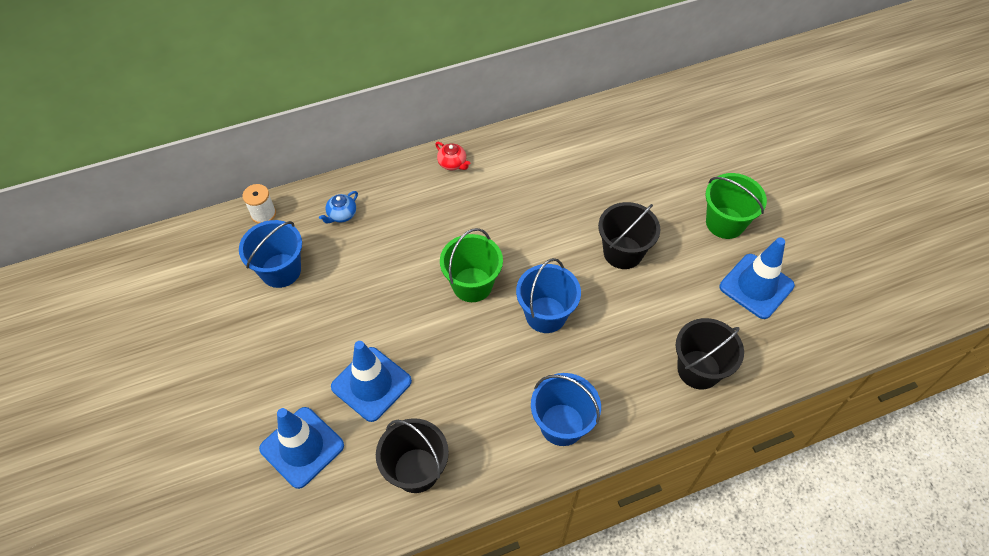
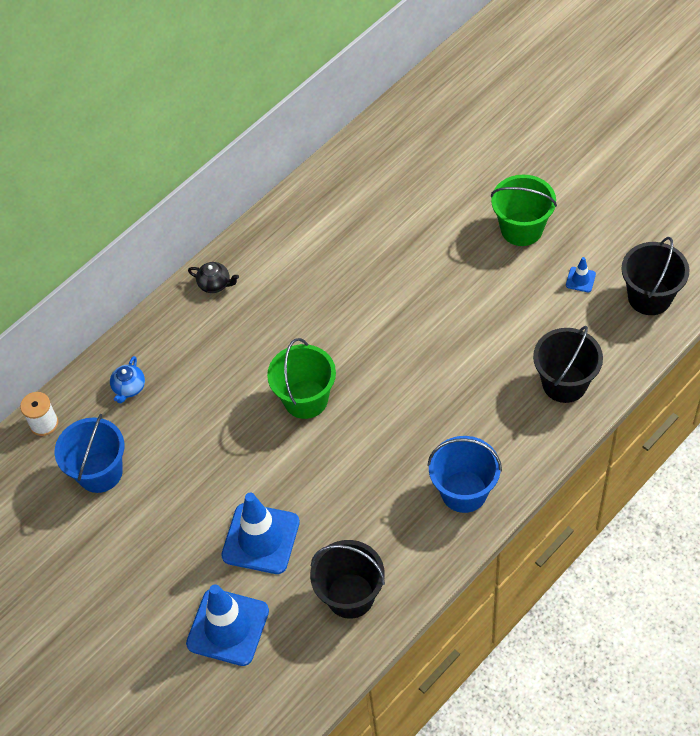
camera: 20 degrees left, 0 degrees up
red teapot [435,142,470,170] -> black teapot [188,262,239,293]
blue bucket [516,258,581,333] -> none
black bucket [598,202,660,269] -> black bucket moved to [622,237,689,315]
blue traffic cone [720,237,795,319] -> blue traffic cone [566,257,596,292], size x0.43

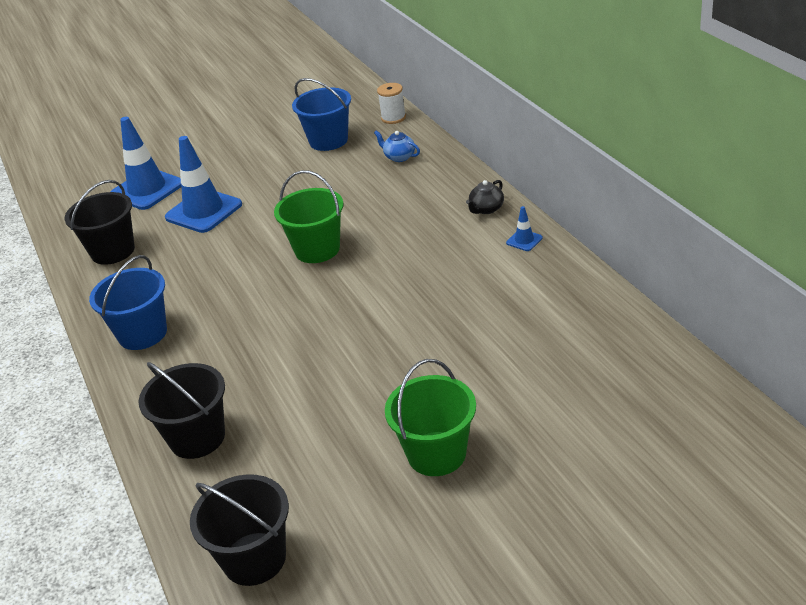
camera: 110 degrees right, 20 degrees down
blue traffic cone [566,257,596,292] -> blue traffic cone moved to [506,206,543,251]

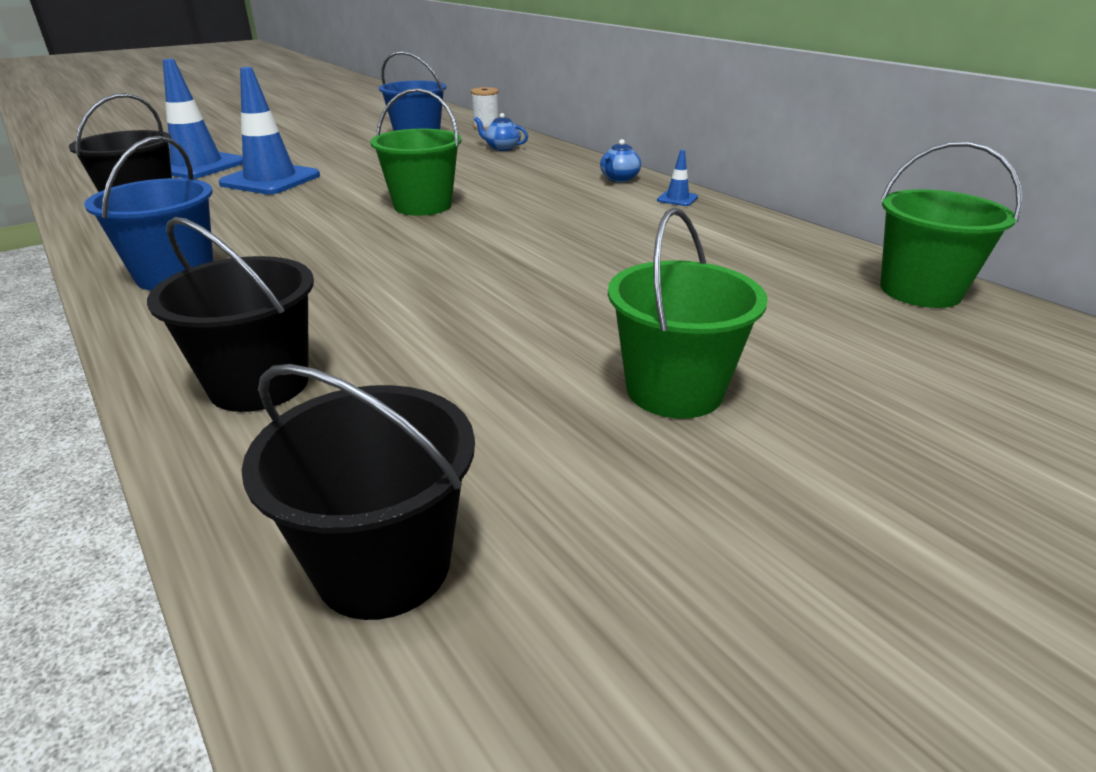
camera: 15 degrees left, 5 degrees down
black teapot [466,180,504,214] -> blue teapot [600,139,641,182]
none -> green bucket [880,142,1022,308]

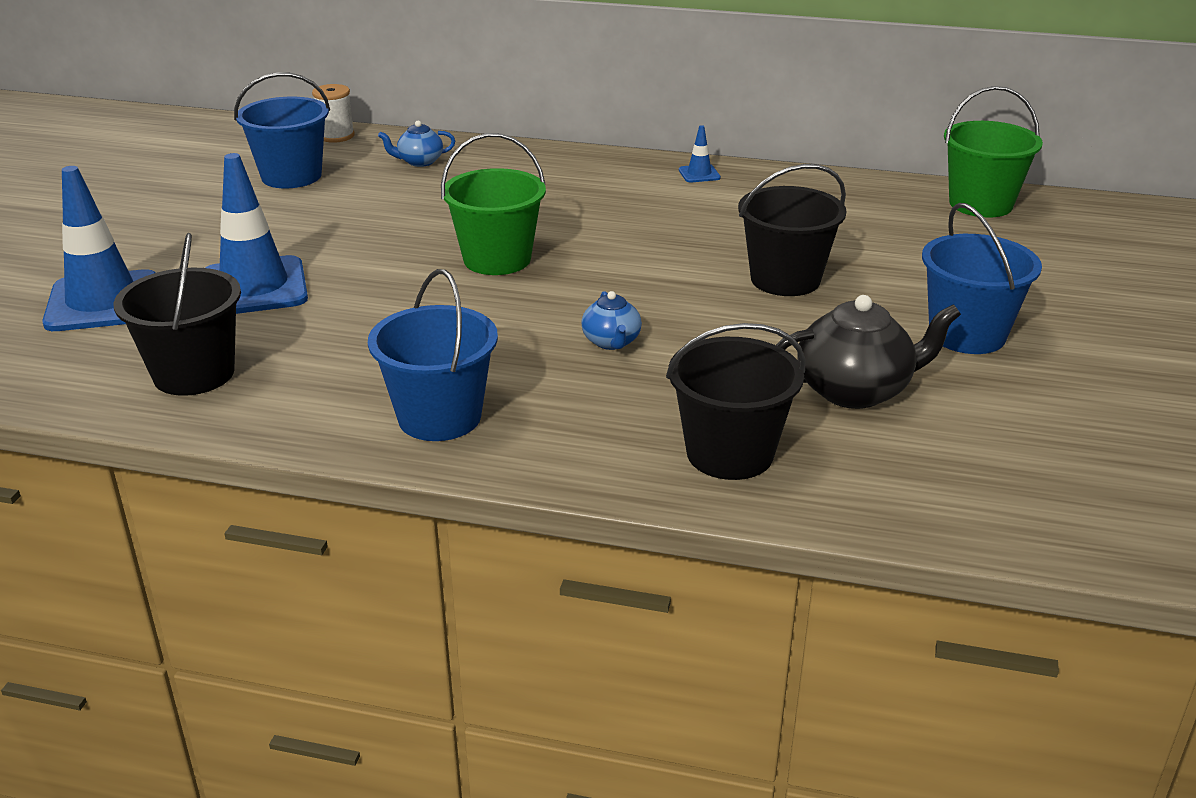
camera: 40 degrees left, 0 degrees up
black bucket [242,364,475,620] -> black bucket moved to [738,164,847,296]
blue teapot [600,139,641,182] -> blue teapot moved to [581,291,642,350]
green bucket [608,208,768,419] -> blue bucket [922,203,1042,354]
none -> black teapot [776,295,961,409]

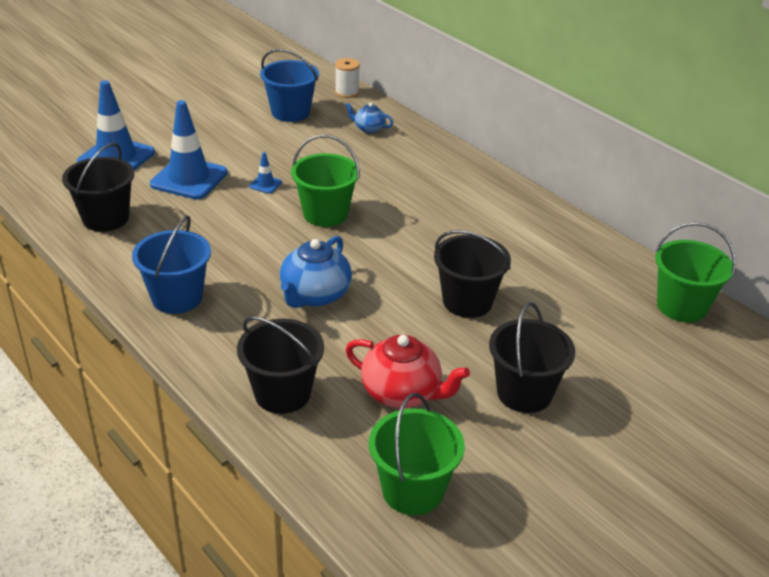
camera: 35 degrees right, 5 degrees up
blue teapot [581,291,642,350] -> blue teapot [280,236,352,308], size x1.81
blue traffic cone [679,125,721,182] -> blue traffic cone moved to [249,152,282,194]
black teapot [776,295,961,409] -> red teapot [345,335,470,408]
blue bucket [922,203,1042,354] -> black bucket [489,302,575,413]
none -> green bucket [369,393,465,515]

